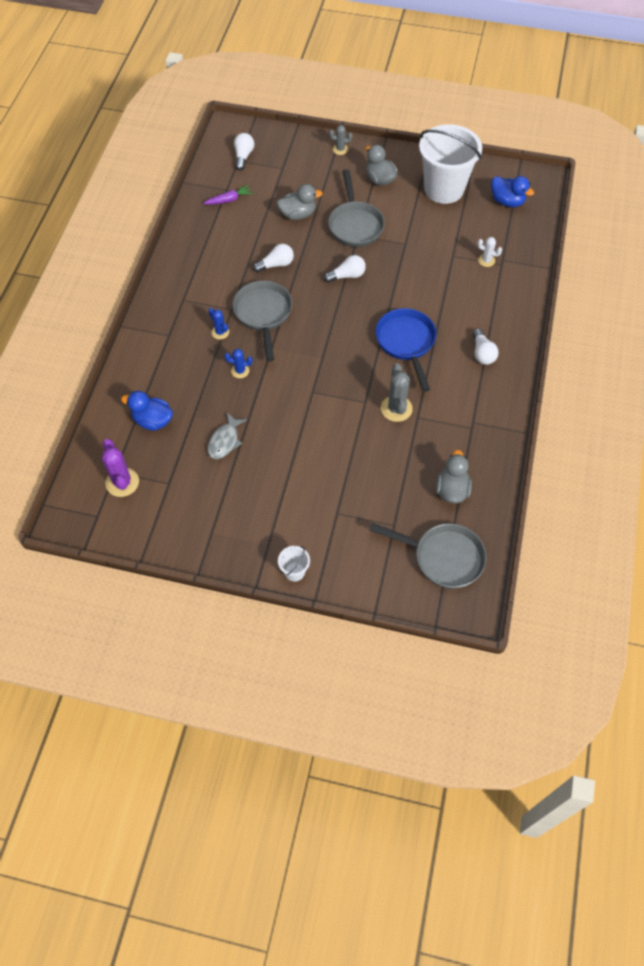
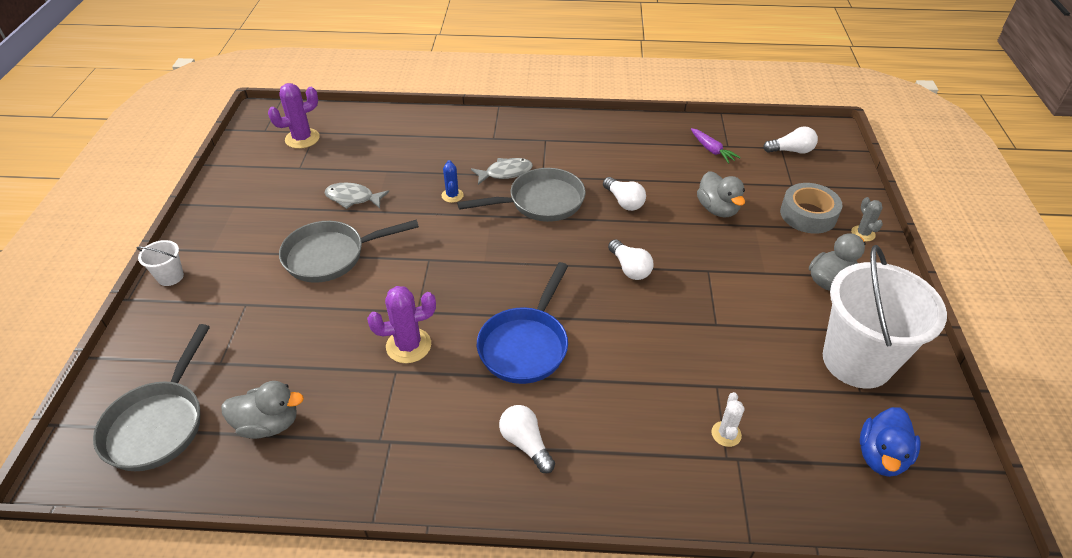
camera: 80 degrees right, 15 degrees down
blue duck [121,391,173,431] -> none
blue cactus [208,308,229,340] -> grey fish [471,158,533,185]
grey pan [328,169,385,247] -> grey pan moved to [279,219,419,283]
blue pan [376,308,436,392] -> blue pan turned 135 degrees clockwise [477,262,568,384]
grey cactus [381,363,413,422] -> purple cactus [367,286,436,363]
white light bulb [473,329,498,365] -> white light bulb turned 75 degrees clockwise [499,405,555,473]
none -> grey tape [780,183,843,234]

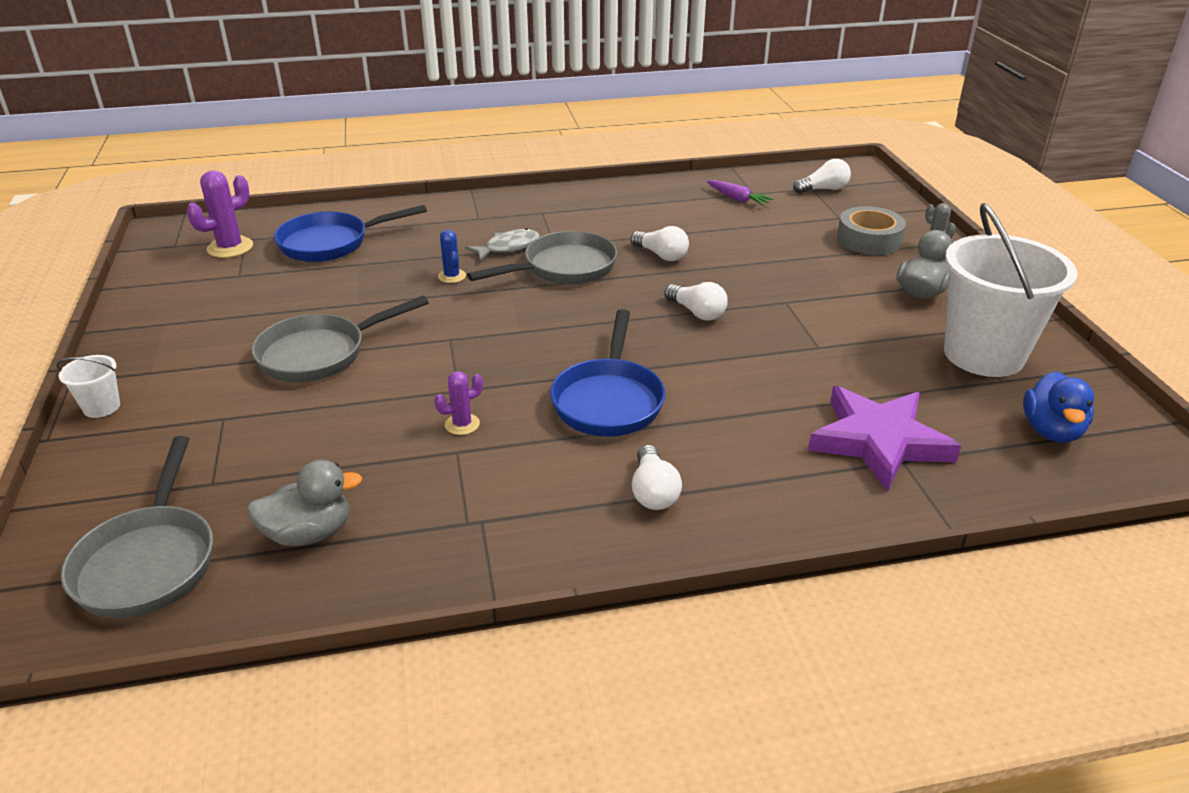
camera: 15 degrees left, 10 degrees down
grey fish [325,183,389,209] -> none
purple cactus [367,286,436,363] -> purple cactus [435,371,483,435], size x0.59
white light bulb [499,405,555,473] -> white light bulb turned 135 degrees counterclockwise [632,445,682,510]
grey duck [697,171,745,218] -> none
white cactus [711,392,745,447] -> purple star [808,386,961,491]
none -> blue pan [274,205,427,262]

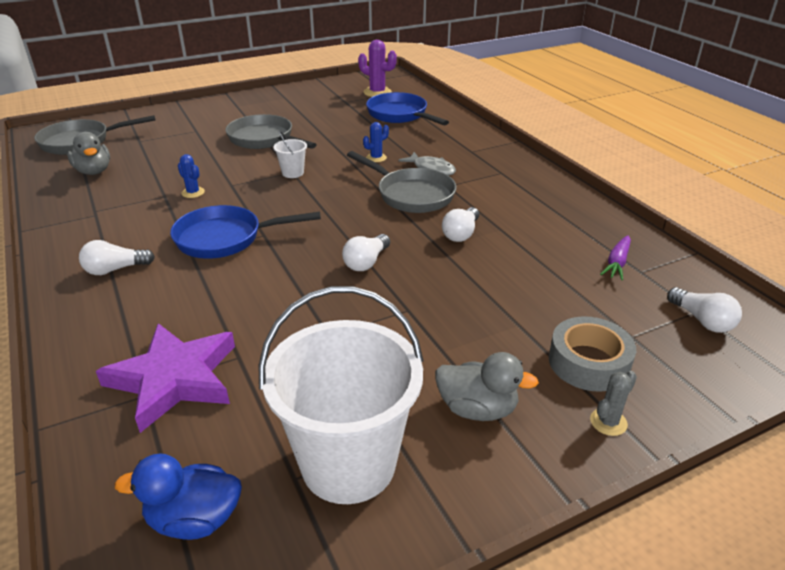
camera: 75 degrees right, 0 degrees up
white bucket [56,355,120,418] -> white bucket moved to [273,131,307,178]
purple cactus [435,371,483,435] -> blue cactus [178,154,205,198]

